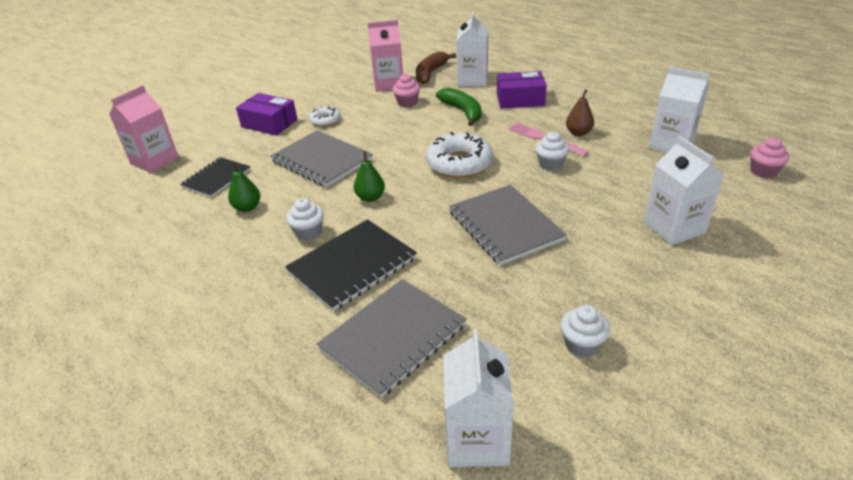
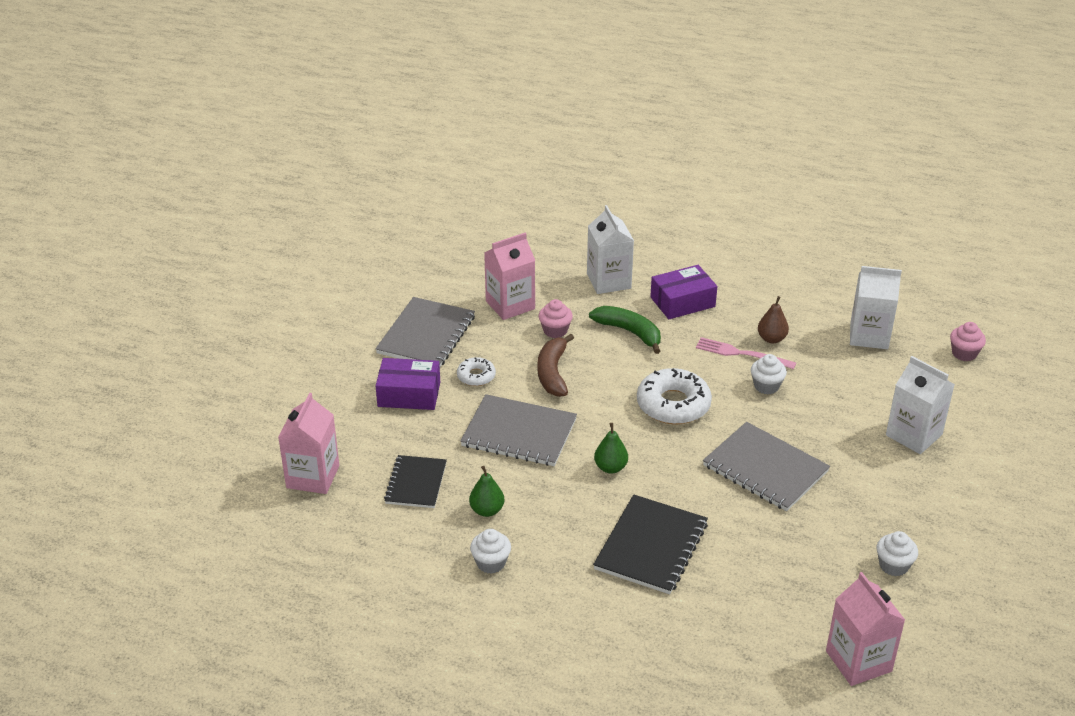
camera: 25 degrees left, 0 degrees up
white cupcake [286,198,324,241] -> white cupcake moved to [470,529,511,574]
grey notebook [317,279,466,398] -> grey notebook moved to [375,297,475,367]
brown banana [416,52,456,84] -> brown banana moved to [537,334,574,397]
white carton [443,329,514,467] -> pink carton [826,572,905,686]

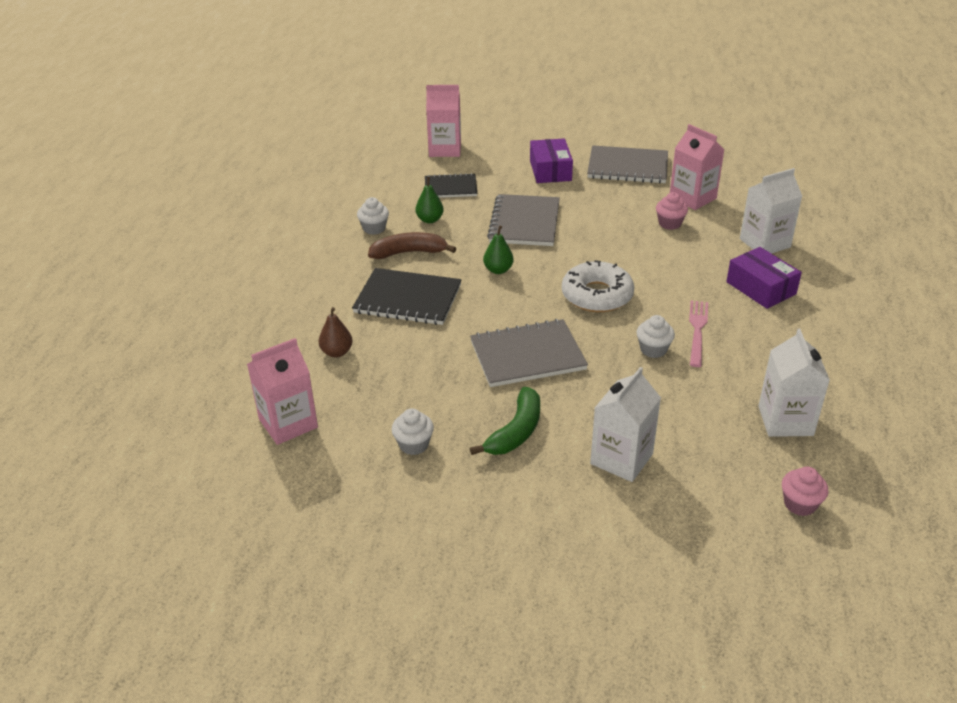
camera: 80 degrees right, 0 degrees up
white donut [457,357,496,386] -> none
brown banana [537,334,574,397] -> brown banana moved to [368,232,456,259]
green banana [589,306,661,354] -> green banana moved to [470,387,540,455]
grey notebook [703,422,830,511] -> grey notebook turned 45 degrees clockwise [470,319,588,387]
brown pear [758,296,789,343] -> brown pear moved to [319,307,352,357]

